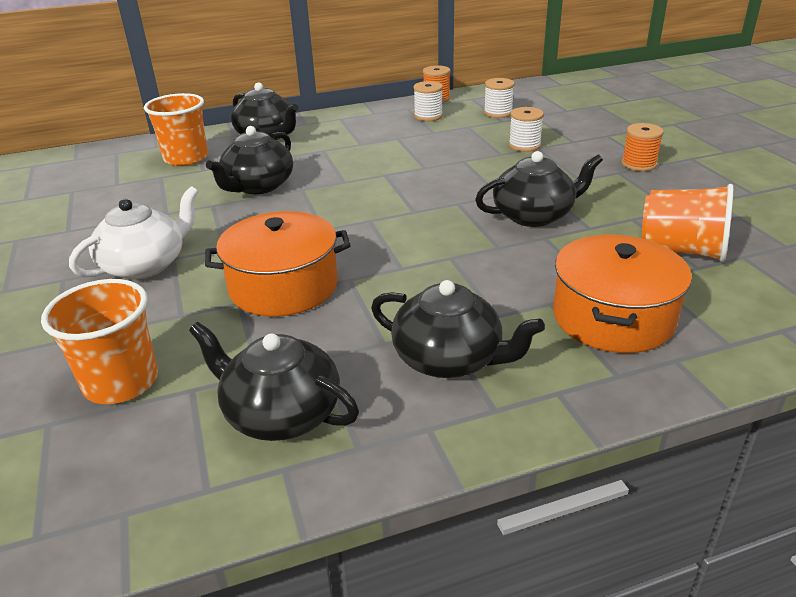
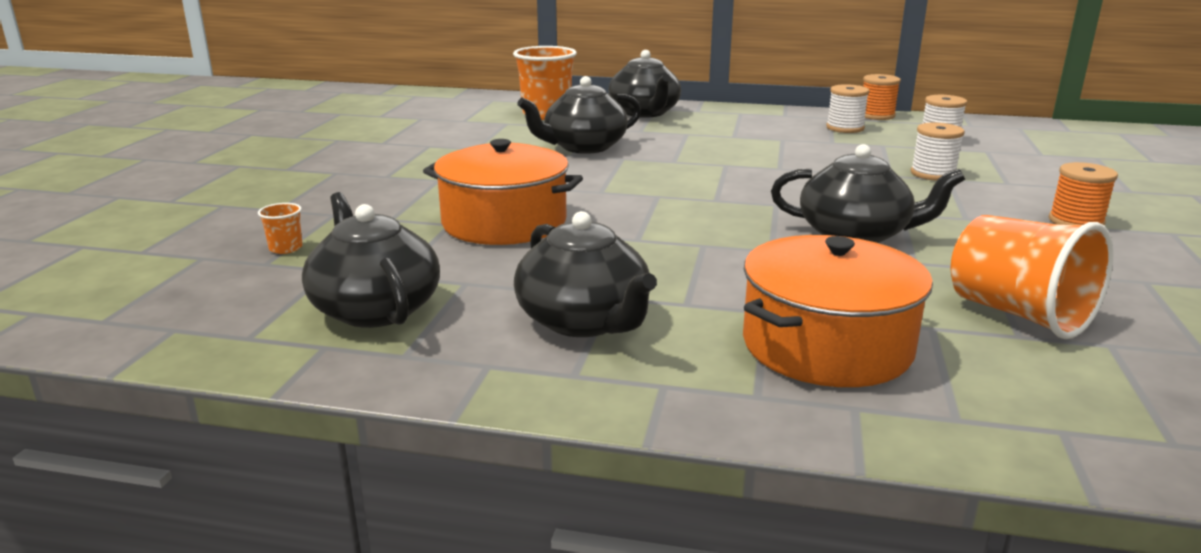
camera: 30 degrees right, 10 degrees down
orange cup [41,279,158,404] -> orange cup [258,203,303,254], size x0.43
white teapot [69,186,199,280] -> none

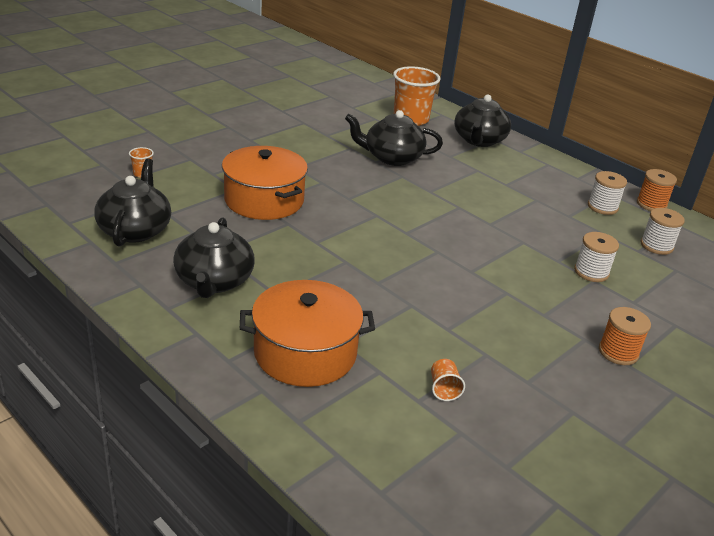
camera: 30 degrees right, 10 degrees up
black teapot [771,144,966,243] -> none
orange cup [951,215,1113,339] -> orange cup [431,359,465,401], size x0.43

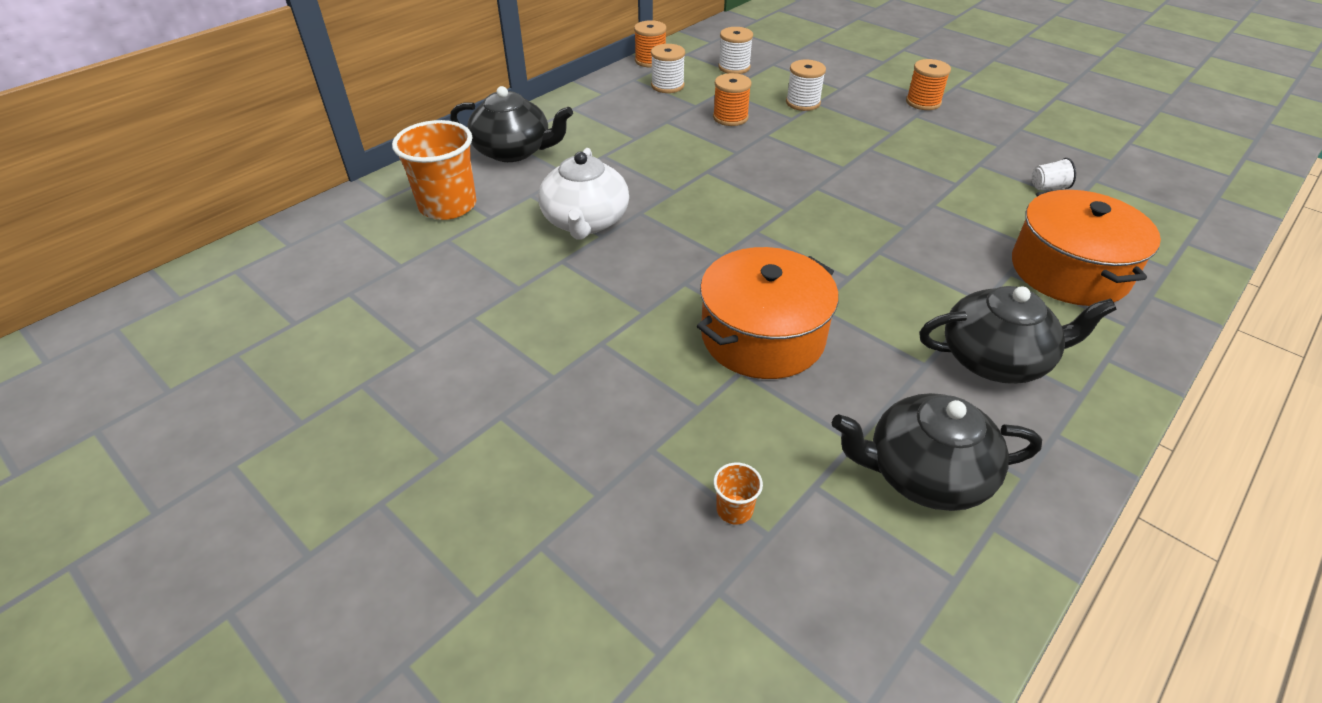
camera: 90 degrees left, 10 degrees up
black teapot [345,110,443,166] -> white teapot [538,148,629,240]
orange cup [431,359,465,401] -> white cup [1032,158,1076,190]
none -> orange spool [713,73,752,126]

